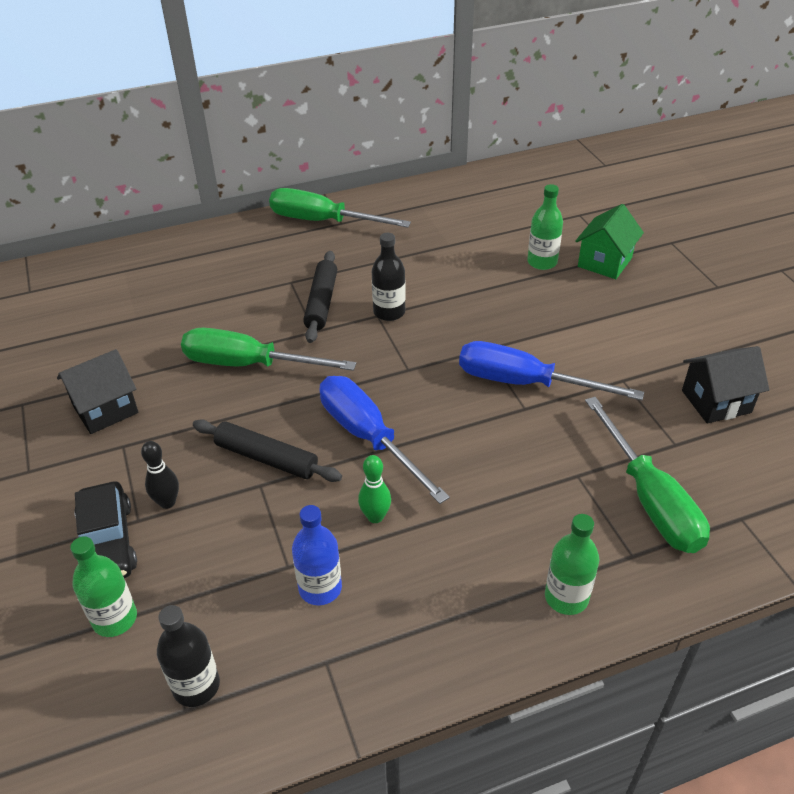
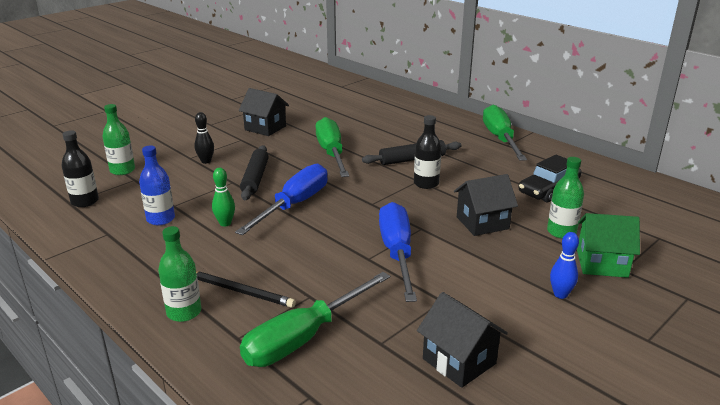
camera: 65 degrees right, 15 degrees down
black car [74,481,137,578] -> black car moved to [518,155,582,203]
none -> black pencil [196,271,296,308]
none -> black house [454,174,518,236]
none -> blue bowling pin [550,232,579,299]

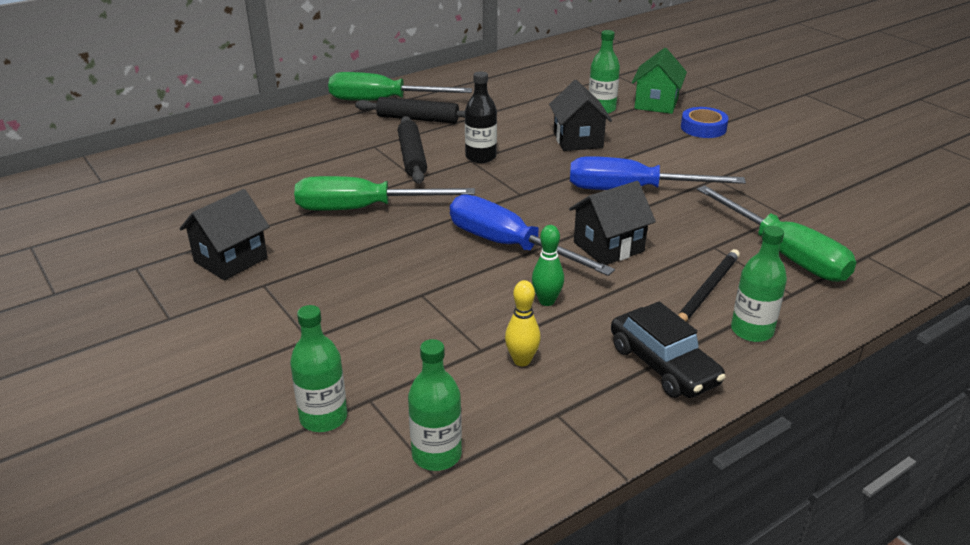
camera: 80 degrees left, 5 degrees up
black bottle [62,130,99,207] -> green bottle [408,339,462,471]
blue bottle [139,146,175,225] -> yellow bowling pin [505,280,541,366]
black bowling pin [194,112,214,164] -> none
black rolling pin [240,145,269,200] -> black rolling pin moved to [355,97,465,123]
black house [417,292,508,388] -> black house moved to [569,181,656,265]
black car [518,155,582,203] -> black car moved to [611,302,726,398]
blue bowling pin [550,232,579,299] -> blue tape [681,107,729,138]

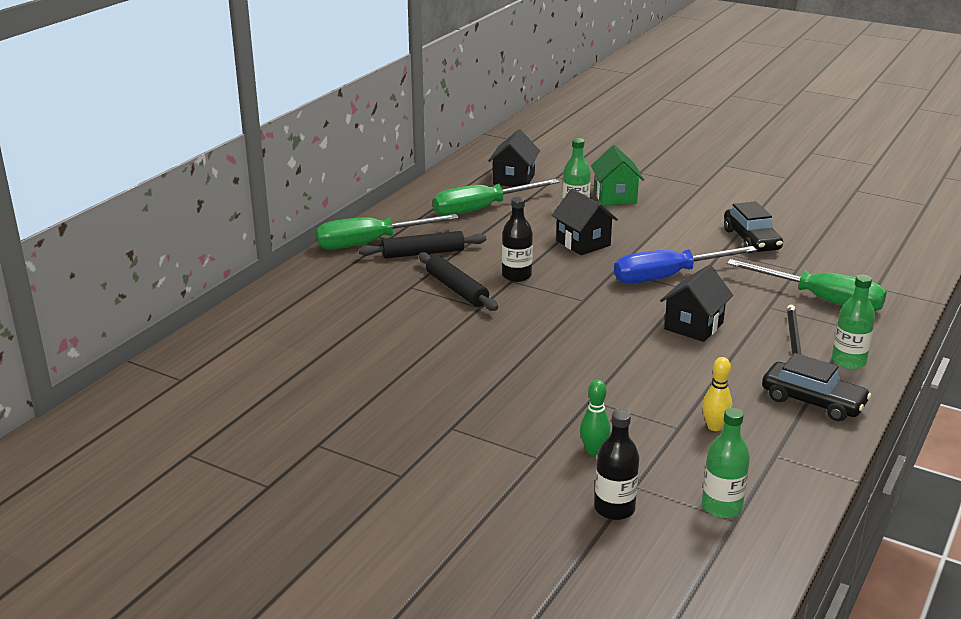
camera: 25 degrees left, 5 degrees down
black house [179,189,270,280] -> black house moved to [488,129,540,187]
green bottle [290,305,347,432] -> black bottle [594,410,639,520]
green screwdriver [294,176,475,211] -> green screwdriver moved to [433,179,560,216]
blue screwdriver [450,194,615,276] -> none
green bowling pin [532,225,564,306] -> green bowling pin moved to [580,380,611,456]
blue tape [681,107,729,138] -> none
none -> black car [724,201,783,253]

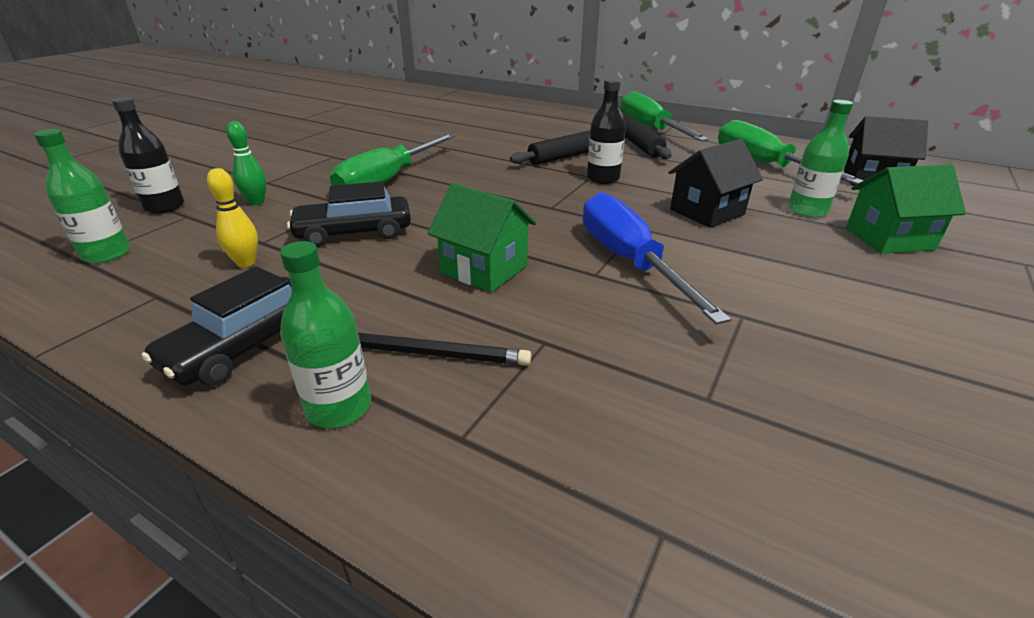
camera: 90 degrees right, 5 degrees up
black house [660,265,733,342] -> green house [427,183,536,292]
black car [724,201,783,253] -> black car moved to [287,181,411,247]
green screwdriver [727,259,887,312] -> green screwdriver moved to [330,133,456,186]

